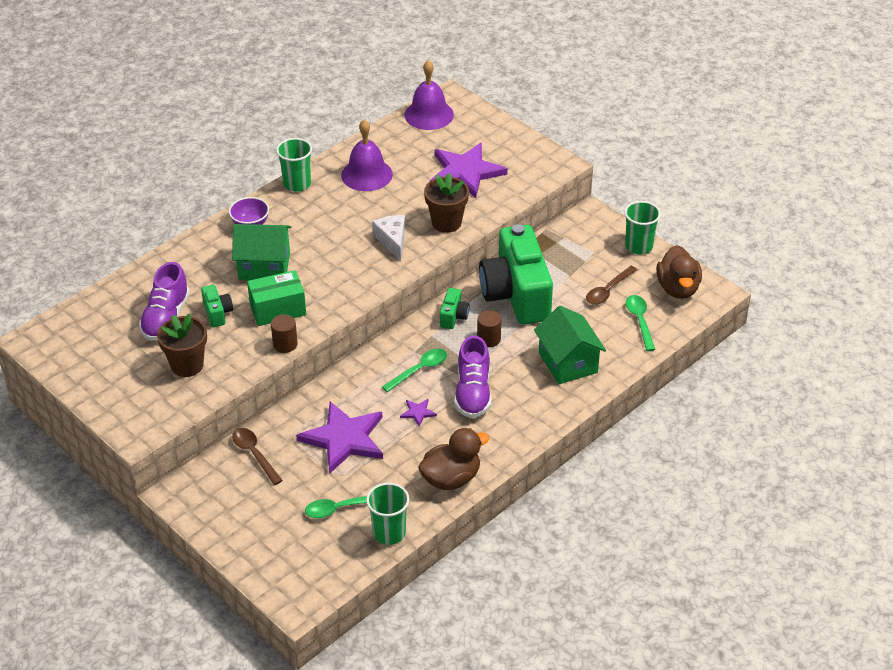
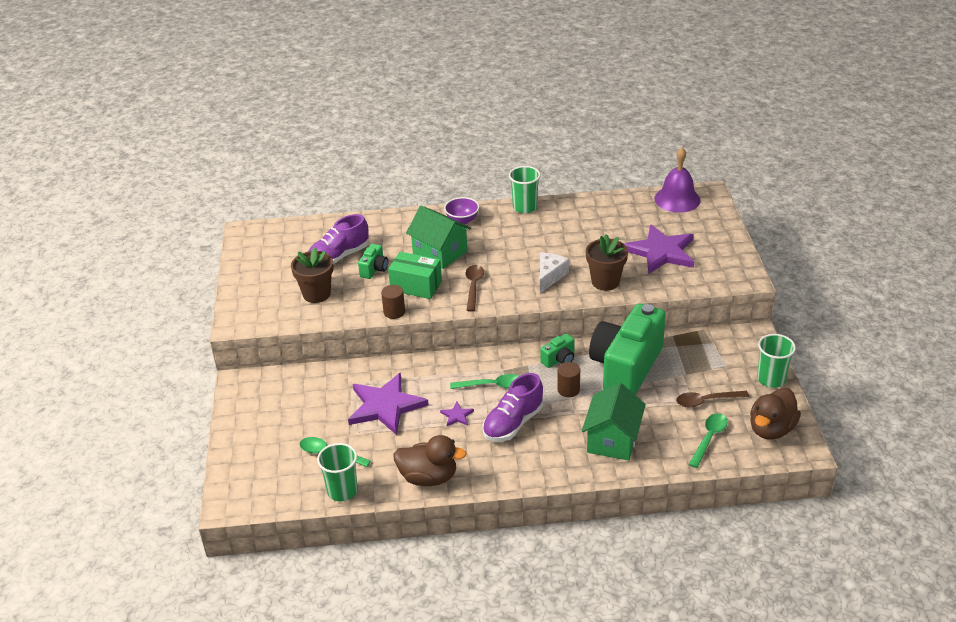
camera: 40 degrees right, 5 degrees down
brown spoon [232,428,283,485] -> brown spoon moved to [466,265,484,312]
purple bell [341,119,393,191] -> none

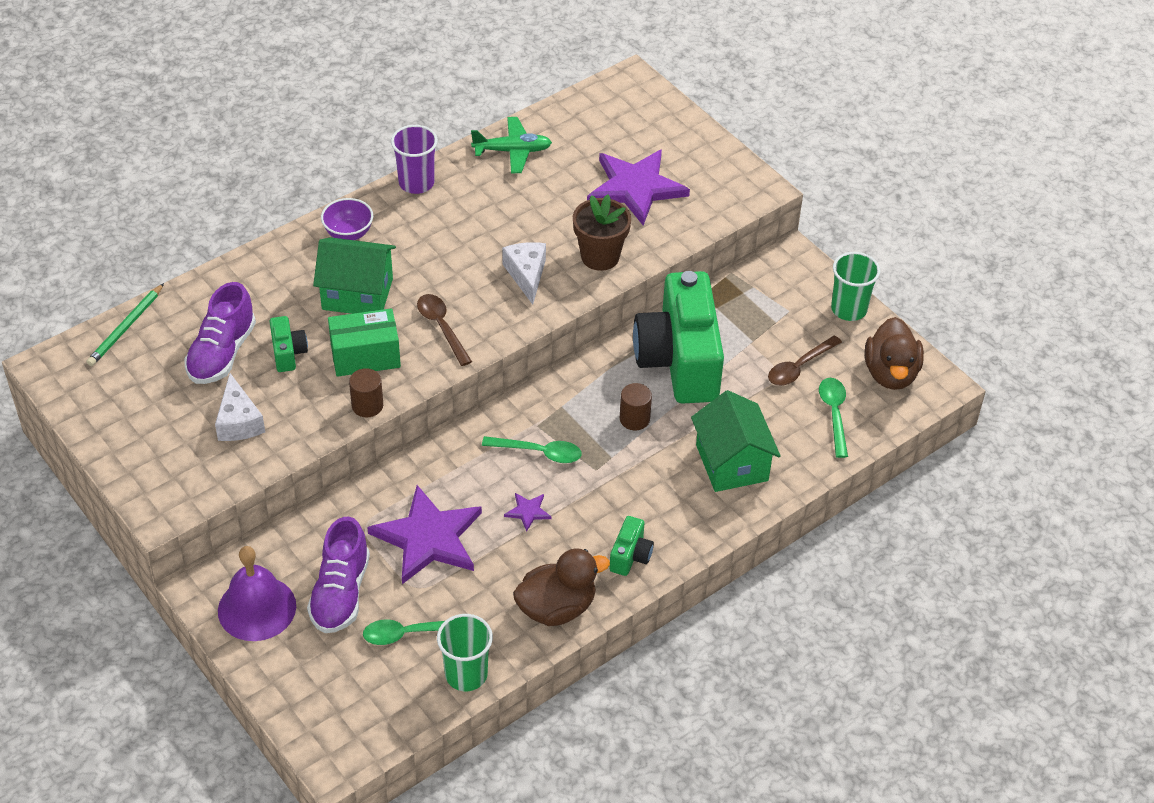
camera: 35 degrees left, 10 degrees up
brown flower pot [291,247,334,303] -> white cheese [215,373,265,441]
green spoon [450,374,519,389] -> green spoon turned 45 degrees clockwise [482,436,581,463]
purple shoe [482,373,543,441] -> purple shoe moved to [307,516,370,633]
green cup [509,166,541,213] -> purple cup [391,125,438,194]
green camera [540,333,575,368] -> green camera moved to [609,516,654,576]
purple bell [654,147,700,213] -> purple bell moved to [218,546,296,641]
none -> green pencil [86,283,164,366]
none -> green plane [471,117,552,174]

